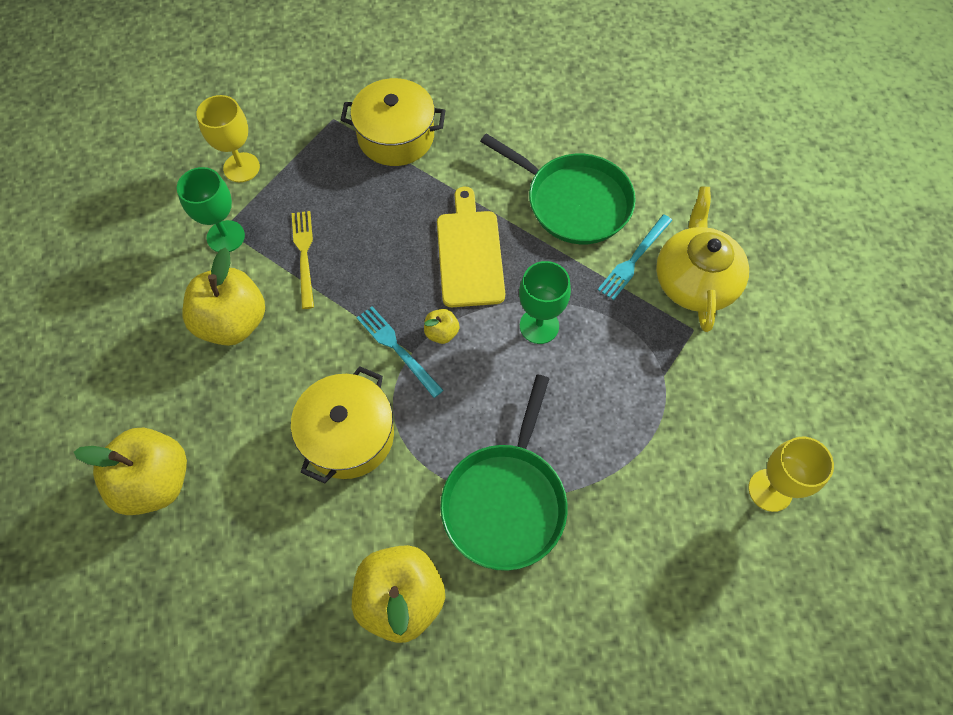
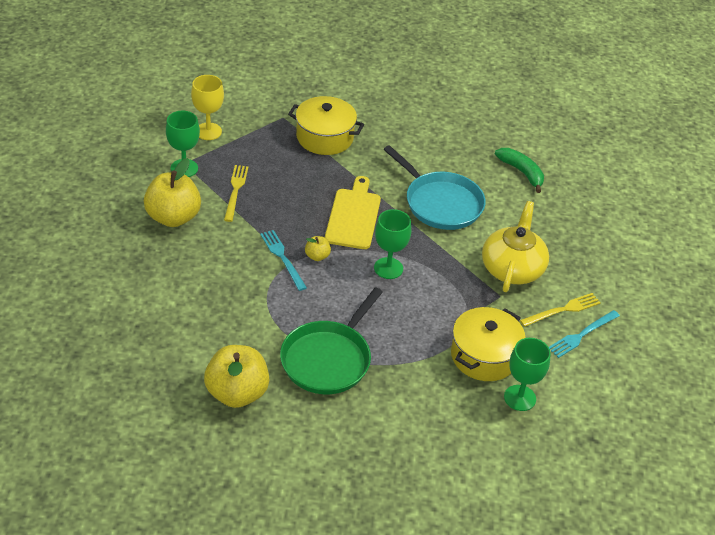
camera: 10 degrees right, 20 degrees down
yellow apple [74,428,187,515] -> none
yellow pot [291,366,394,484] -> yellow pot moved to [451,307,526,381]
green pan [480,133,636,244] -> turquoise pan [384,145,486,230]
turquoise fork [598,215,673,300] -> turquoise fork moved to [549,310,620,358]
yellow goblet [748,437,834,512] -> green goblet [504,338,551,411]
none -> green banana [495,148,544,193]
none -> yellow fork [520,293,601,327]

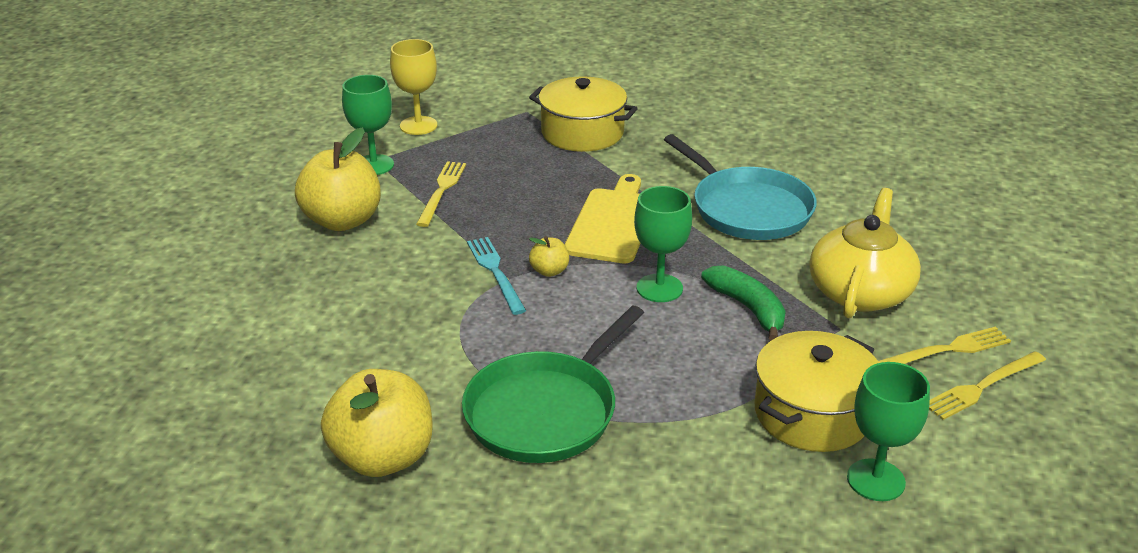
camera: 10 degrees right, 10 degrees down
green banana [495,148,544,193] -> green banana moved to [701,265,786,341]
turquoise fork [549,310,620,358] -> yellow fork [929,351,1046,420]

